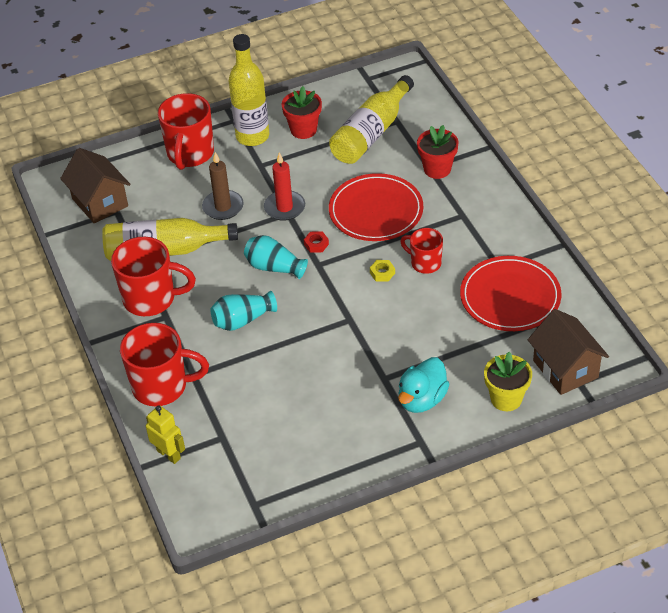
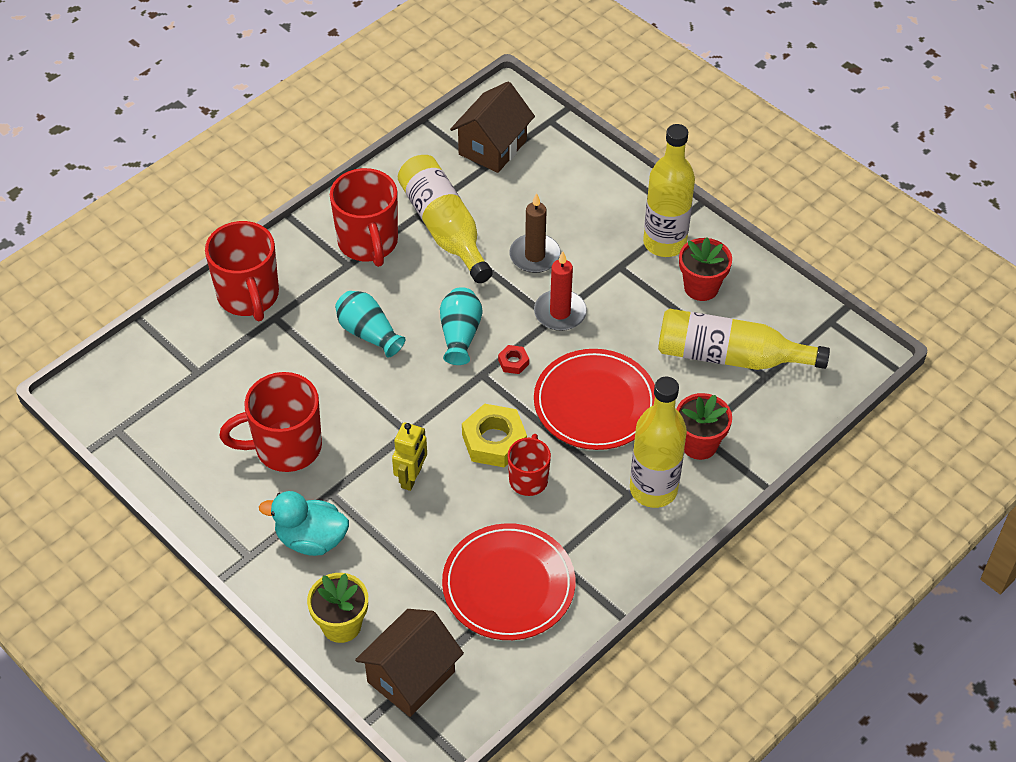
camera: 65 degrees right, 5 degrees up
yellow robot [146,405,185,464] -> yellow robot moved to [392,422,427,491]
red mug [158,93,214,170] -> red mug moved to [219,372,322,472]
yellow nut [370,260,395,282] -> yellow nut [462,403,527,467], size x2.05
none -> yellow bottle [630,377,687,508]

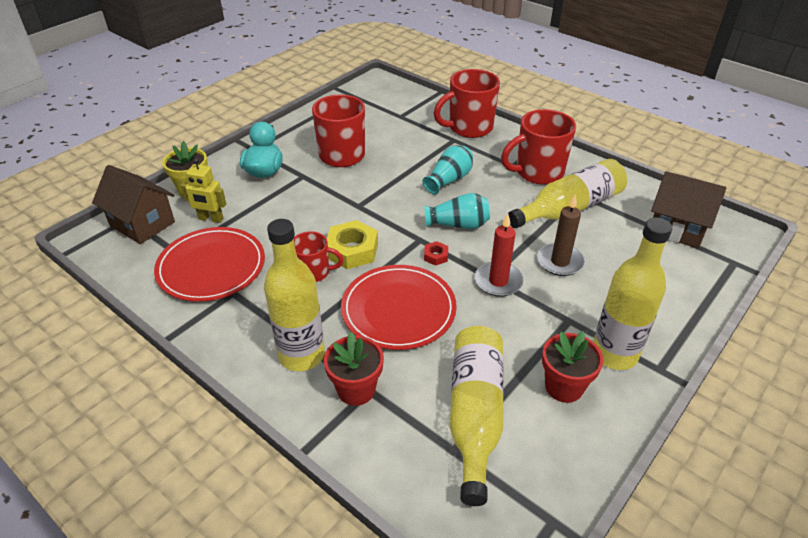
camera: 85 degrees right, 10 degrees down
yellow robot [392,422,427,491] -> yellow robot moved to [181,158,226,223]

